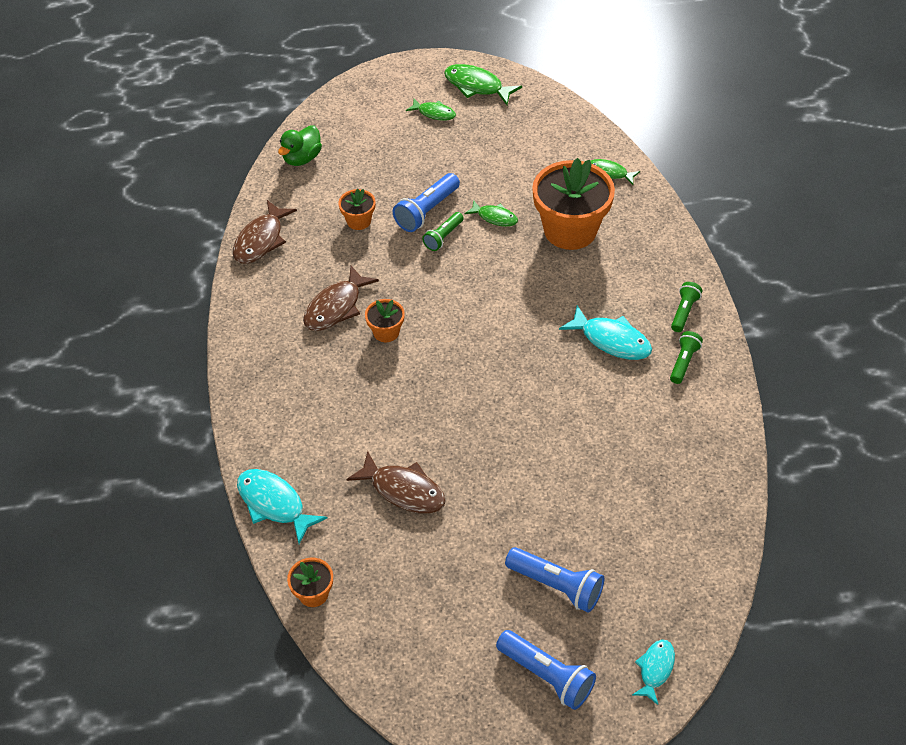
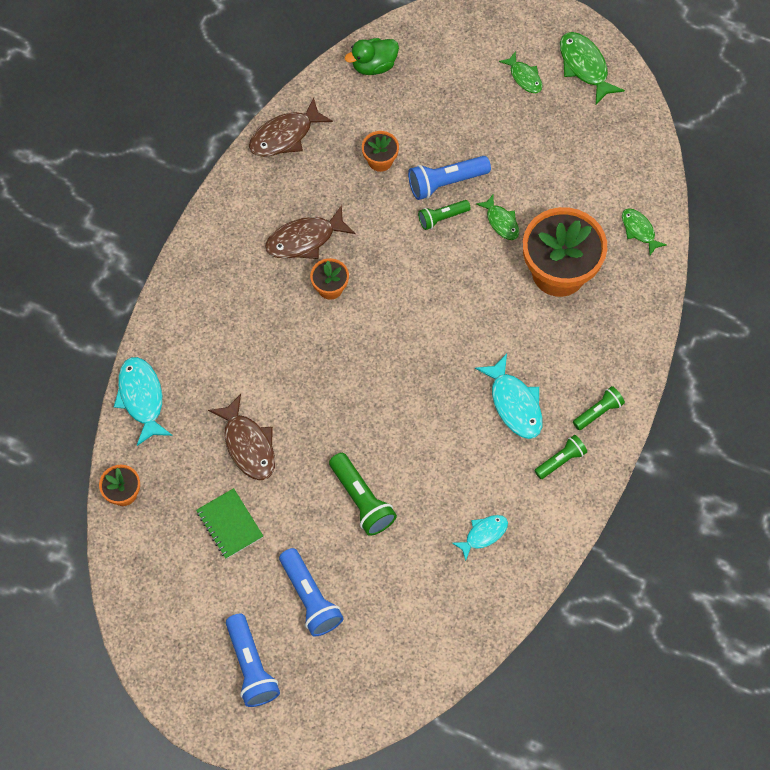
camera: 30 degrees right, 15 degrees up
turquoise fish [632,639,675,705] -> turquoise fish moved to [452,515,508,561]
none -> green notebook [196,488,263,559]
none -> green flashlight [329,453,397,536]

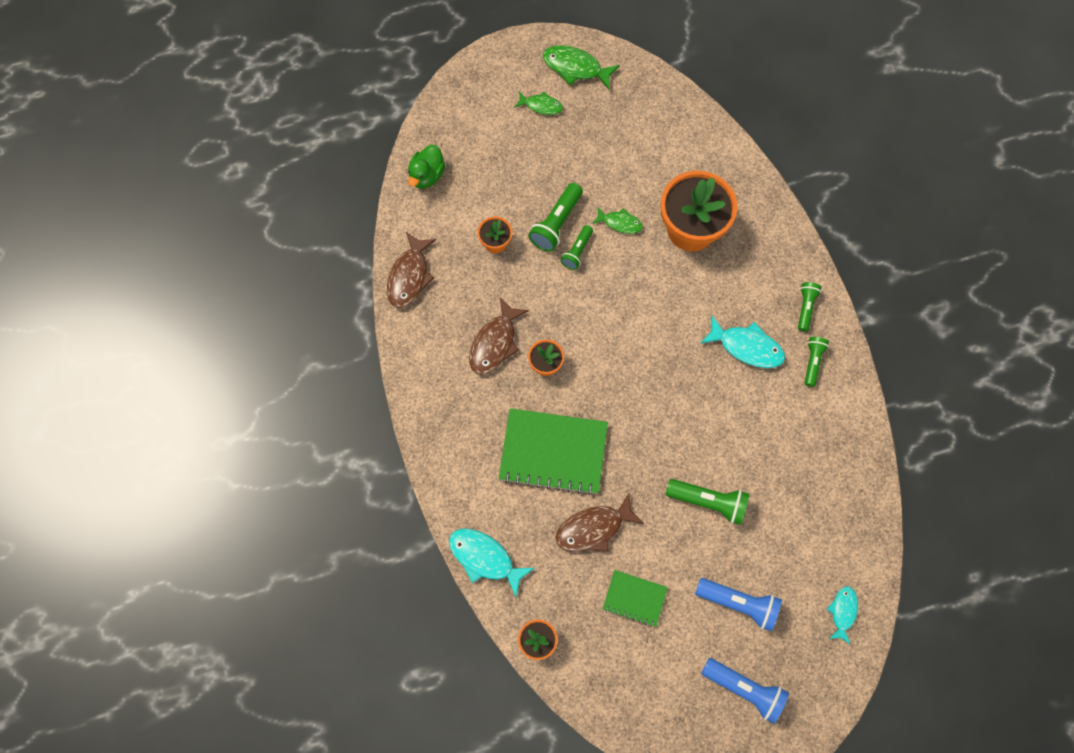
camera: 40 degrees left, 5 degrees up
brown fish [208,394,275,481] -> brown fish turned 135 degrees clockwise [555,493,644,552]
blue flashlight [408,156,491,200] -> green flashlight [528,183,583,252]
turquoise fish [452,515,508,561] -> turquoise fish moved to [826,586,858,645]
green fish [622,208,667,255] -> none
none -> green notebook [499,408,608,495]

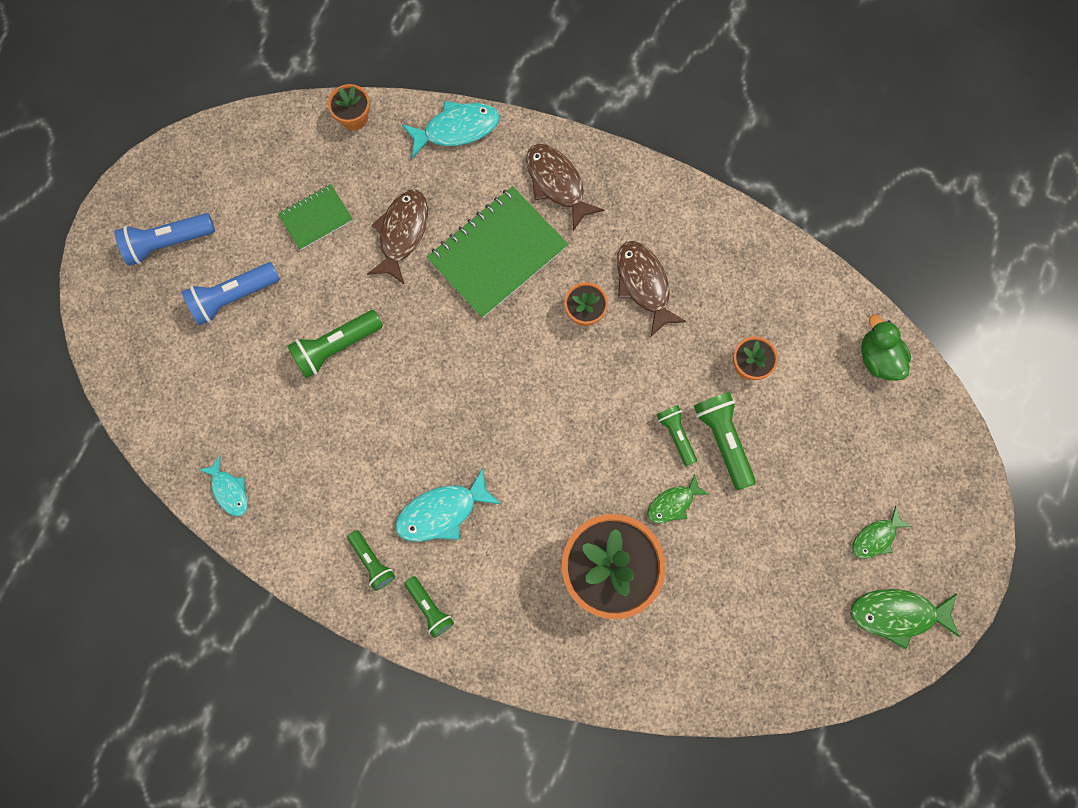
camera: 130 degrees right, 5 degrees up
brown fish [387,232,436,308] -> brown fish moved to [526,144,604,231]
green fish [543,45,620,90] -> green fish turned 150 degrees counterclockwise [850,589,960,649]
turquoise fish [826,586,858,645] -> turquoise fish moved to [200,456,248,516]

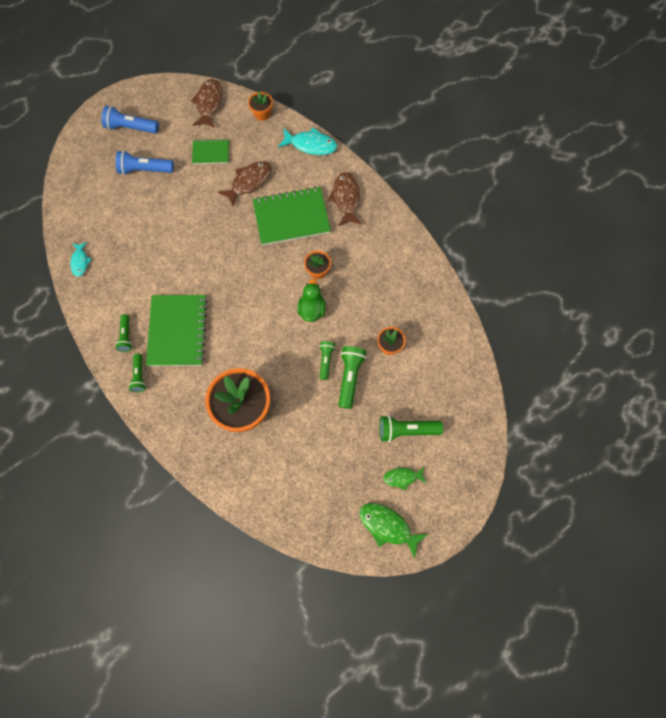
camera: 30 degrees right, 5 degrees down
green flashlight [287,310,383,378] -> green flashlight moved to [379,415,443,442]
turquoise fish [395,468,500,542] -> green notebook [146,295,208,366]
brown fish [617,241,687,337] -> brown fish moved to [191,79,222,128]
green fish [647,474,709,523] -> none
green duck [861,315,911,381] -> green duck moved to [297,279,325,322]

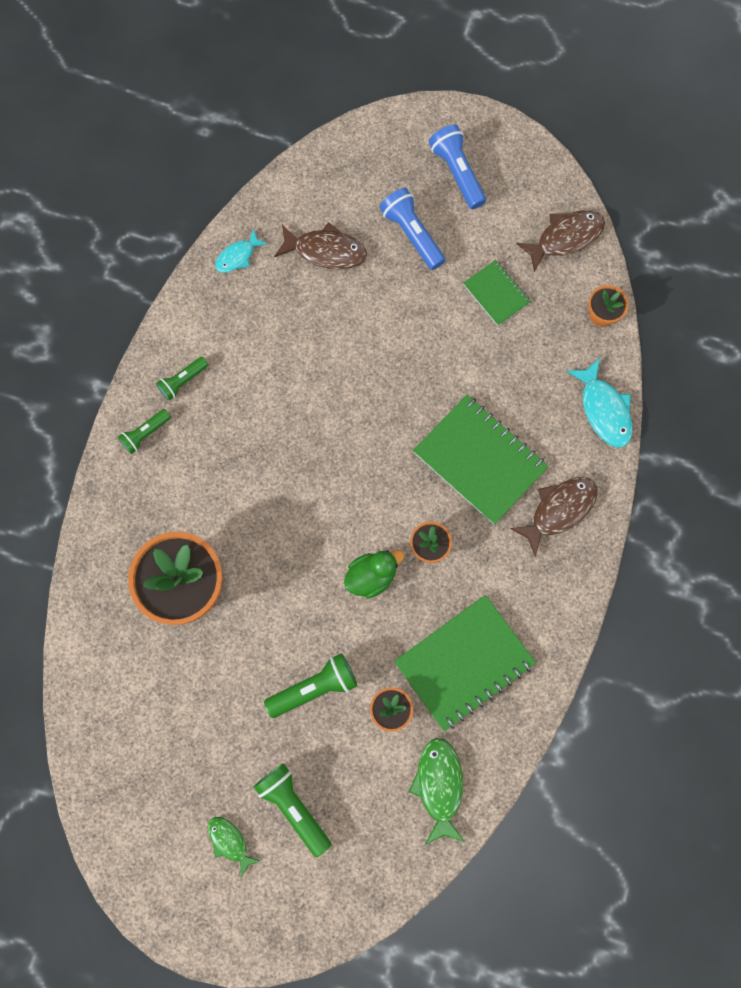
camera: 55 degrees right, 5 degrees up
green notebook [146,295,208,366] -> green notebook moved to [394,595,536,731]
brown fish [218,161,271,206] -> brown fish moved to [274,222,367,269]
green flashlight [319,341,335,380] -> none
green fish [359,503,428,558] -> green fish moved to [409,738,465,844]

